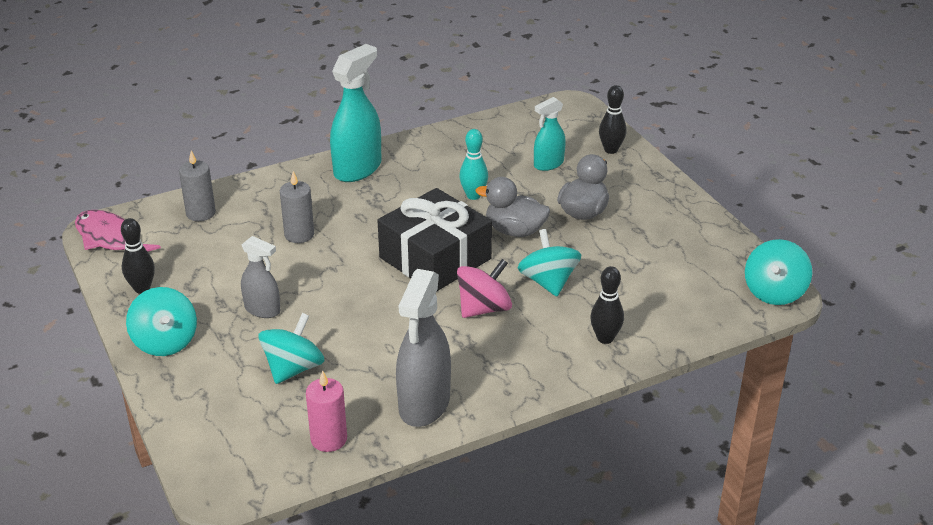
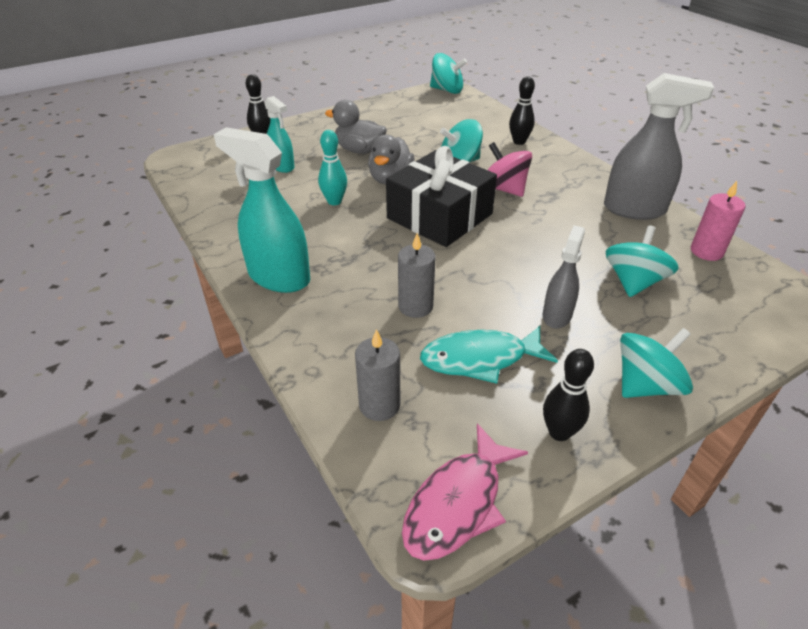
camera: 95 degrees left, 5 degrees up
turquoise spinning top [258,313,325,384] -> turquoise spinning top turned 90 degrees clockwise [605,225,679,297]
none -> turquoise fish [420,326,558,384]

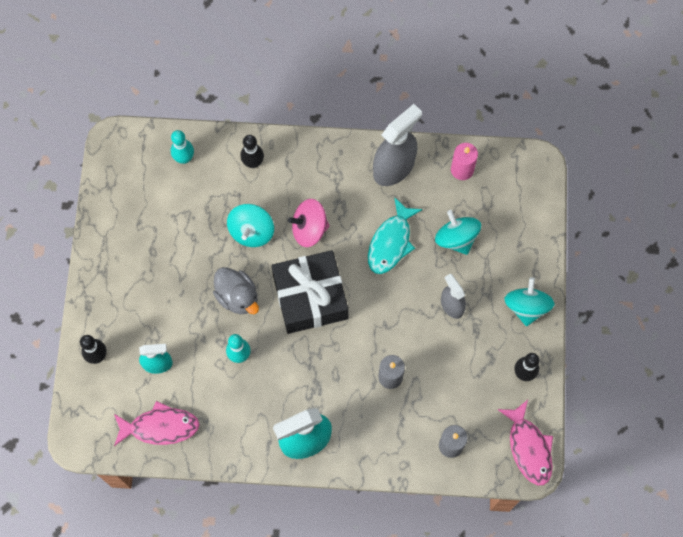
camera: 55 degrees left, 30 degrees up
grey duck [325,100,387,154] -> none
turquoise fish [420,326,558,384] -> turquoise fish moved to [368,197,423,274]
turquoise spinning top [430,53,467,94] -> none
none -> pink fish [114,401,199,446]
none -> turquoise bowling pin [171,130,194,164]

